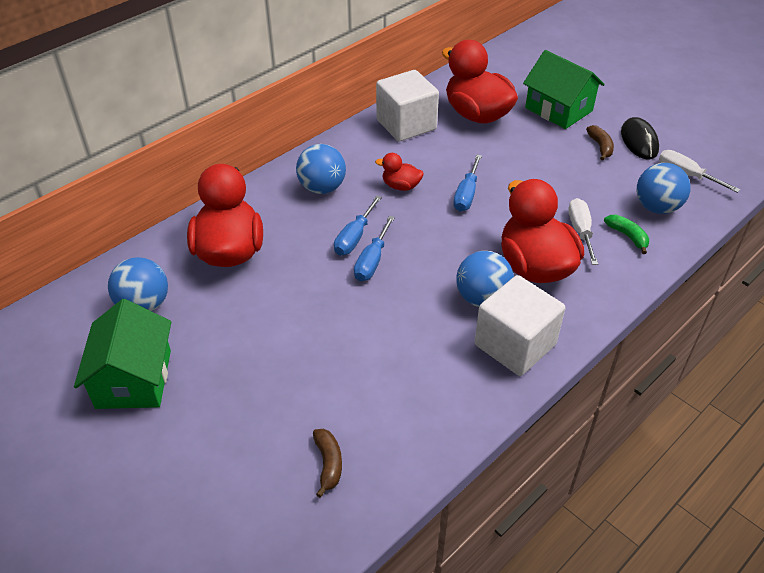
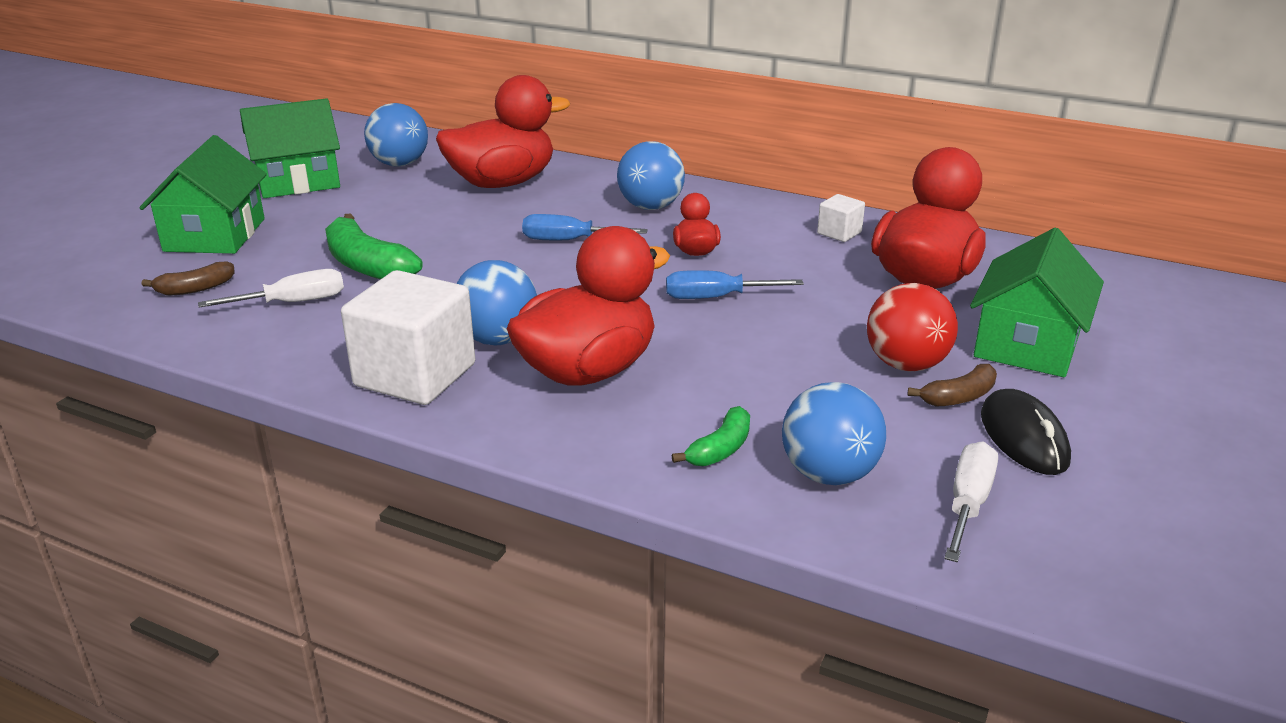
camera: 70 degrees right, 15 degrees down
blue screwdriver [354,216,395,281] -> none
white cube [376,70,439,142] -> white cube [817,194,865,242], size x0.46
white screwdriver [568,198,598,265] -> white screwdriver moved to [198,269,344,308]
black mouse [621,117,659,160] -> black mouse turned 75 degrees counterclockwise [981,389,1071,475]
none -> green house [140,135,267,254]
none -> green banana [325,214,422,279]
none -> red ball [867,283,958,371]

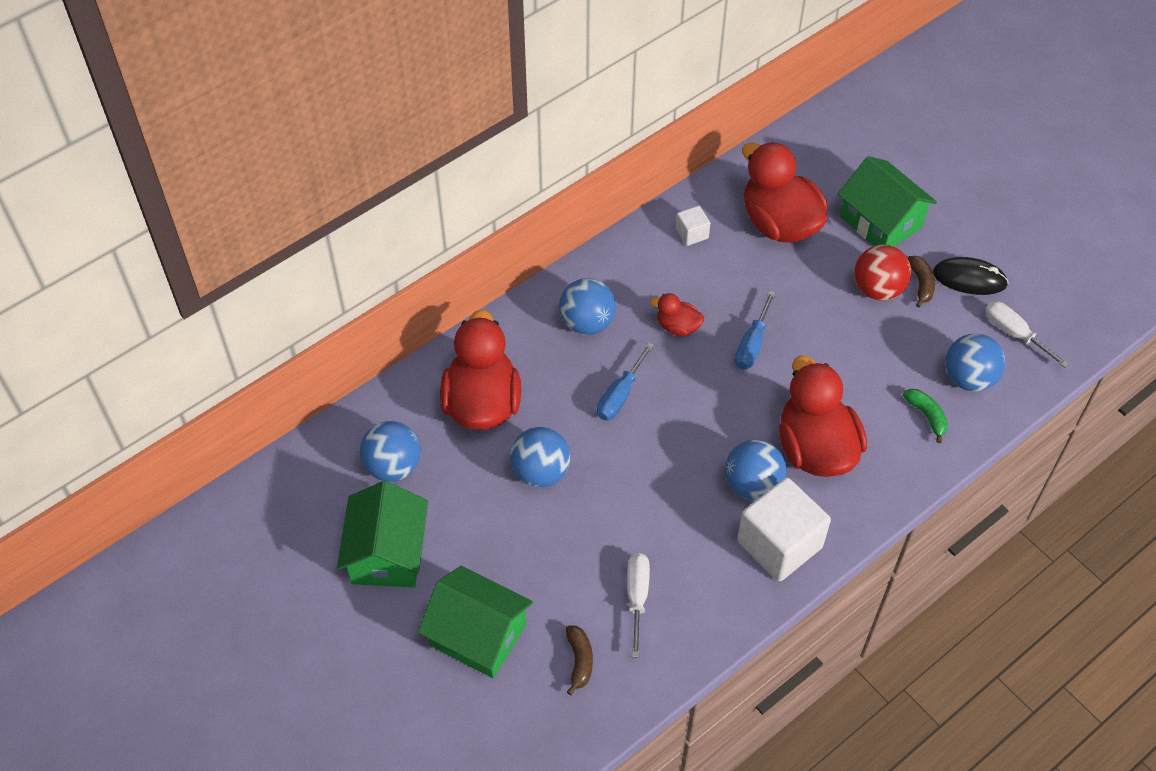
camera: 65 degrees left, 25 degrees up
green banana [325,214,422,279] -> none
none -> blue ball [510,427,570,487]

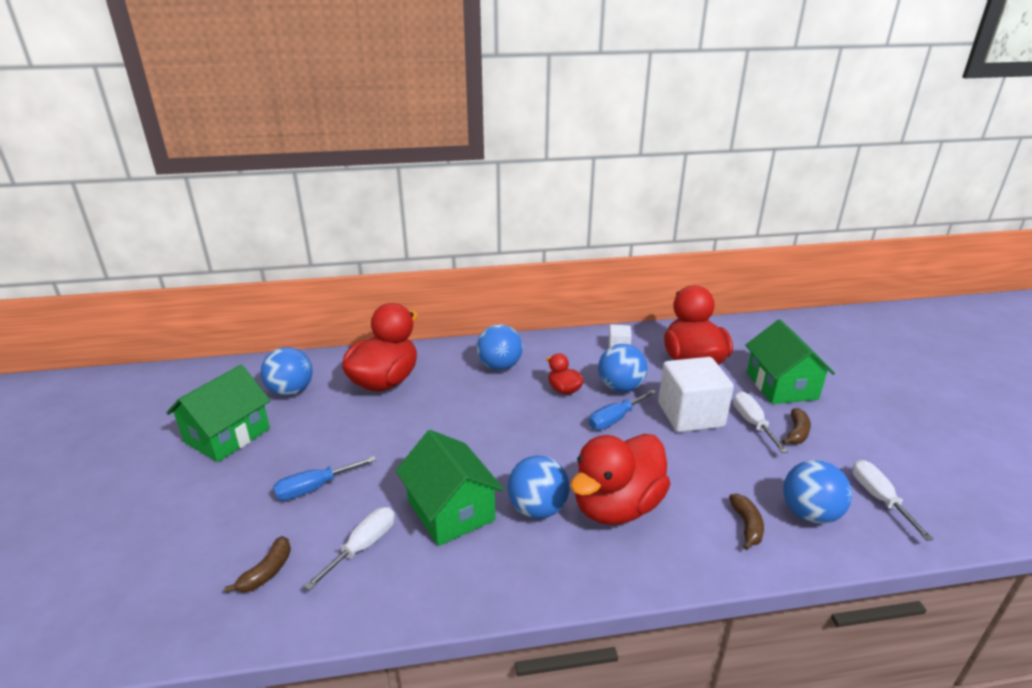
camera: 30 degrees right, 25 degrees down
green house [418,566,533,678] -> green house moved to [395,430,504,546]
blue ball [510,427,570,487] -> blue ball moved to [598,344,648,392]
blue screwdriver [597,343,654,420] -> blue screwdriver moved to [273,456,376,500]
white cube [737,478,831,581] -> white cube moved to [658,357,734,432]
red duck [779,356,867,477] -> red duck turned 150 degrees counterclockwise [570,434,671,525]
red ball [854,244,911,301] -> white screwdriver [733,391,788,453]
green banana [903,389,948,443] -> brown banana [729,494,764,550]
black mouse [933,257,1009,295] -> none

